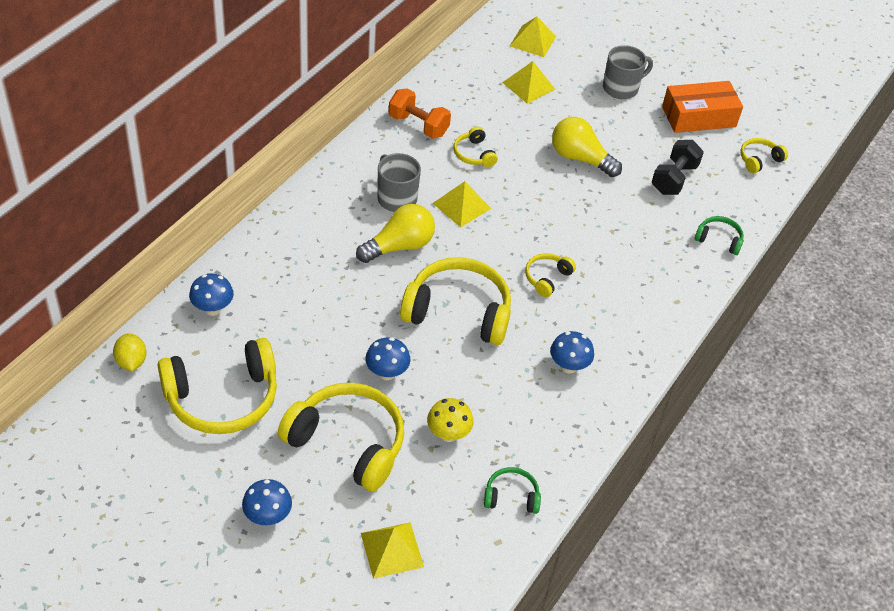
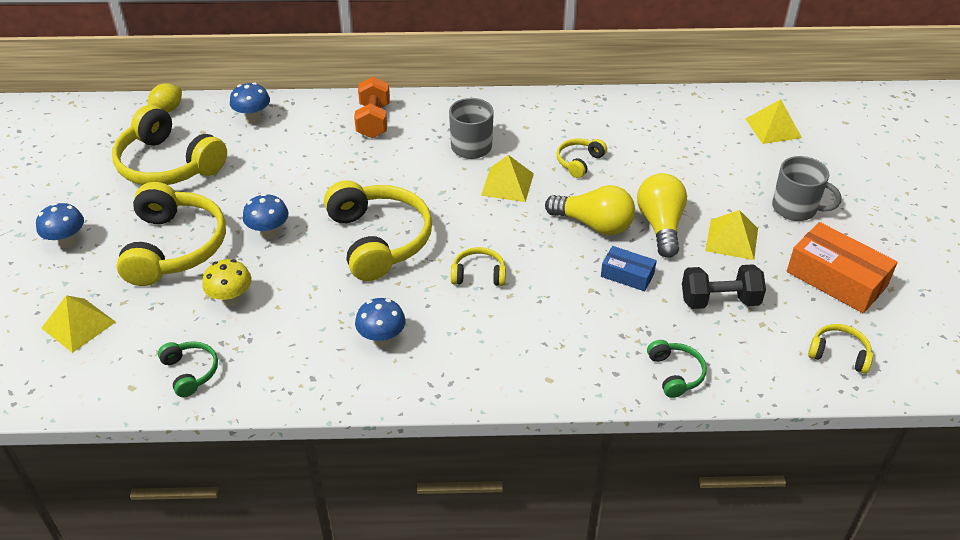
camera: 60 degrees right, 5 degrees down
yellow light bulb [356,204,435,263] -> yellow light bulb moved to [545,185,635,235]
orange dumbbell [389,88,451,139] -> orange dumbbell moved to [354,77,390,138]
yellow pyramid [502,61,555,104] -> yellow pyramid moved to [705,210,758,260]
none -> blue box [601,246,657,291]

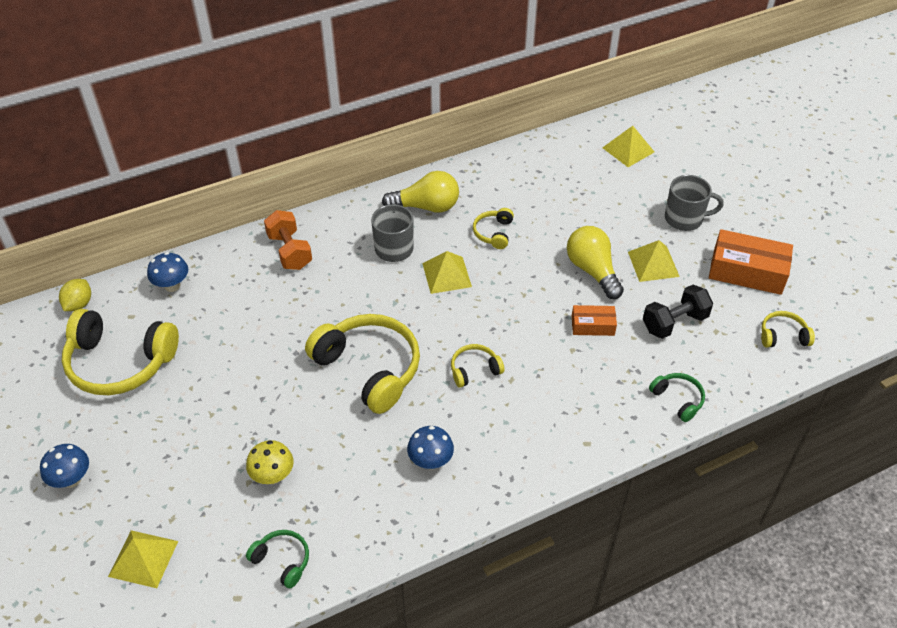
camera: 25 degrees left, 5 degrees up
yellow headphones [116,182,226,286] -> none
blue mushroom [243,194,289,239] -> none
yellow light bulb [545,185,635,235] -> yellow light bulb moved to [382,171,459,213]
blue box [601,246,657,291] -> orange box [572,305,617,336]

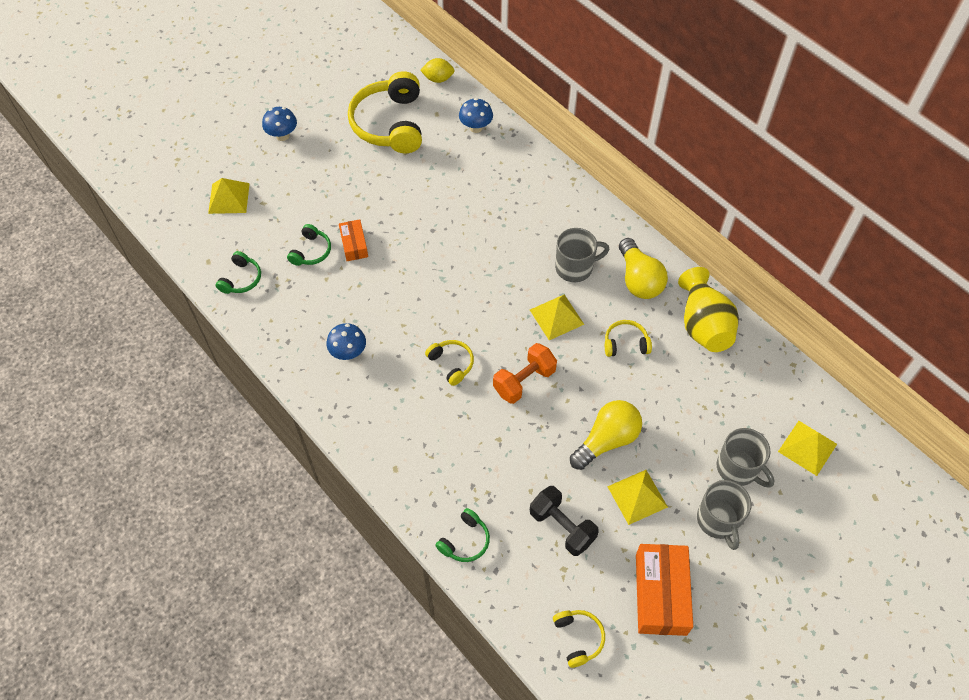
camera: 75 degrees right, 10 degrees up
yellow mushroom [246,440,294,484] -> green headphones [287,224,331,266]
orange dumbbell [264,210,312,270] -> orange dumbbell moved to [493,343,557,404]
yellow headphones [305,314,420,414] -> none
orange box [572,305,617,336] -> orange box moved to [339,219,368,261]
none -> yellow vase [678,267,739,352]
none -> grey mug [717,428,774,488]

